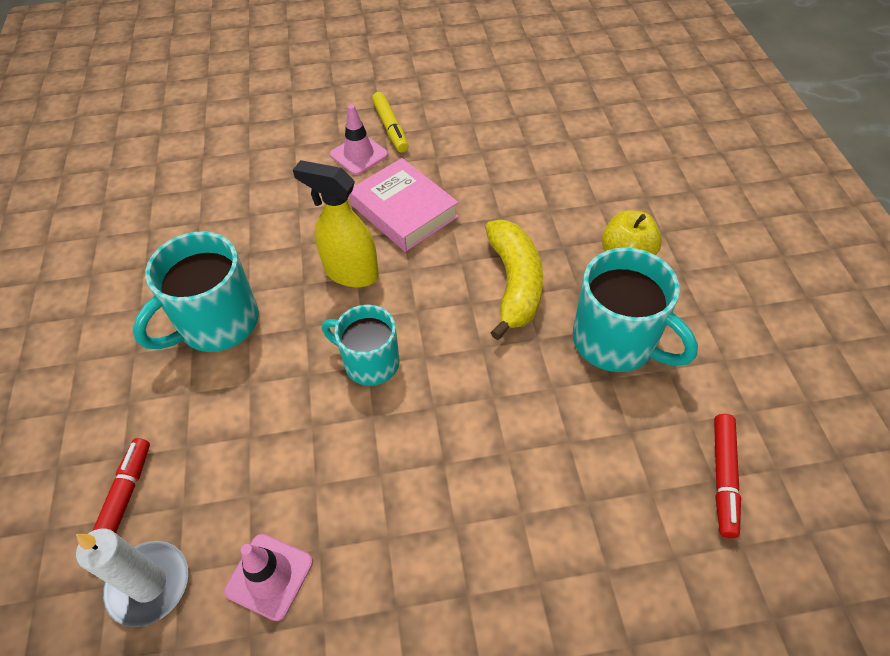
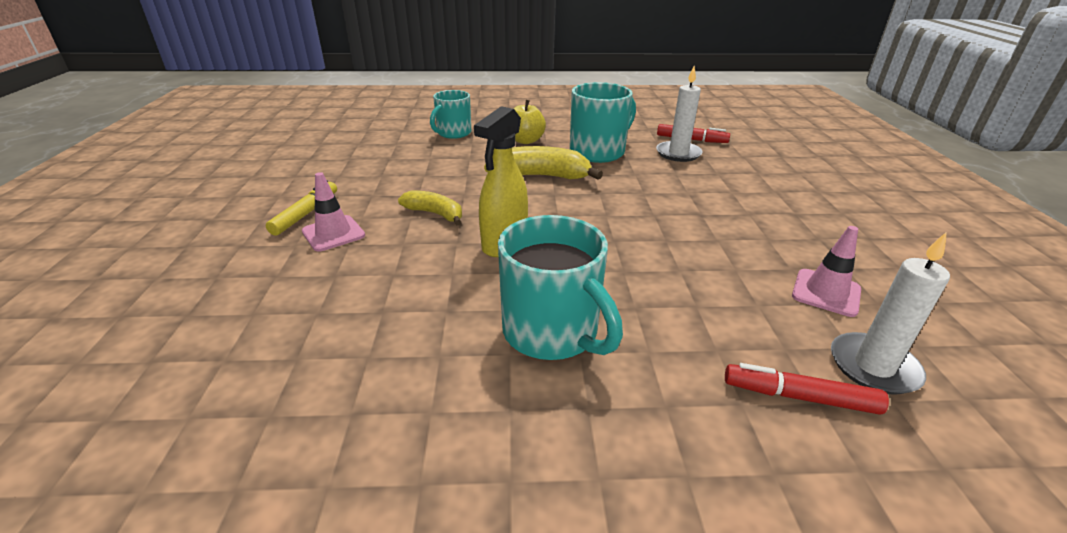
camera: 85 degrees left, 20 degrees down
turquoise mug [322,305,400,386] -> turquoise mug moved to [430,90,471,139]
pink book [349,158,459,252] -> yellow banana [398,190,462,225]
yellow marker [372,92,409,153] -> yellow marker turned 60 degrees counterclockwise [266,180,337,236]
none -> white candle [656,66,703,162]

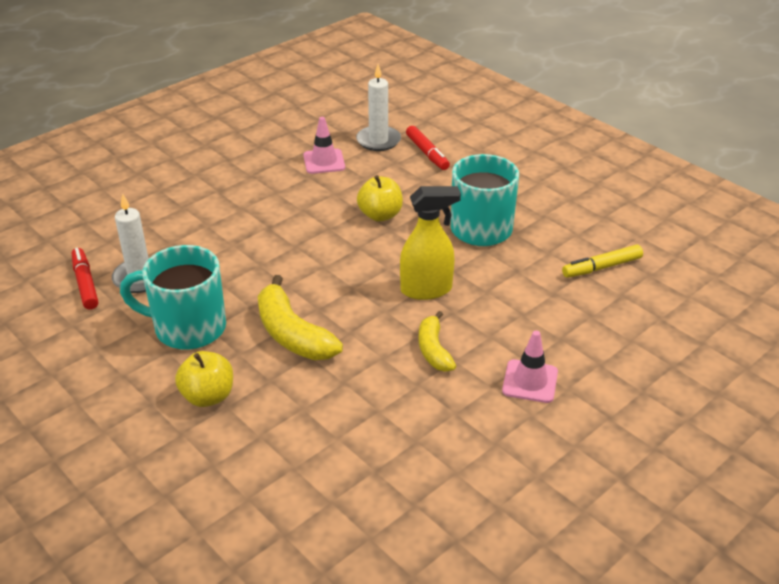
camera: 130 degrees left, 5 degrees up
yellow marker [266,180,337,236] -> yellow marker moved to [562,245,643,278]
turquoise mug [430,90,471,139] -> none
none -> yellow apple [357,175,403,221]

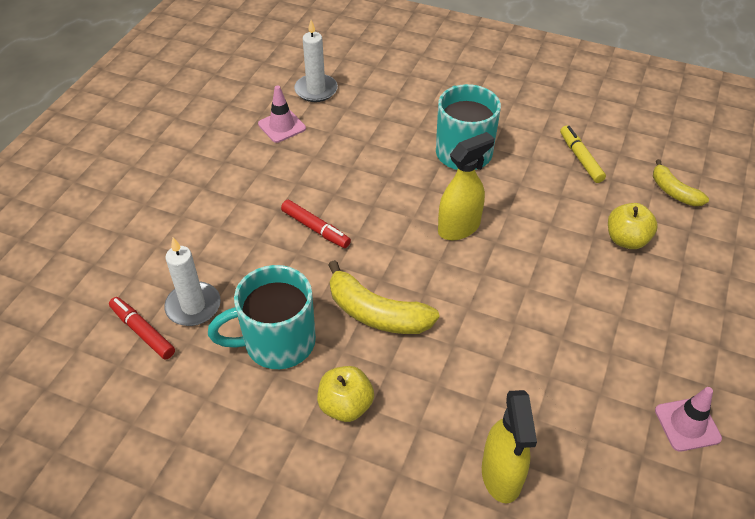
camera: 25 degrees left, 10 degrees up
yellow apple [357,175,403,221] -> yellow apple moved to [608,203,658,249]
red marker [406,126,450,170] -> red marker moved to [281,200,351,248]
yellow banana [419,311,456,372] -> yellow banana moved to [653,159,709,206]
pink traffic cone [502,331,558,403] -> pink traffic cone moved to [655,387,722,452]
yellow marker [562,245,643,278] -> yellow marker turned 120 degrees clockwise [560,126,606,183]
none -> yellow spray bottle [482,390,537,503]

